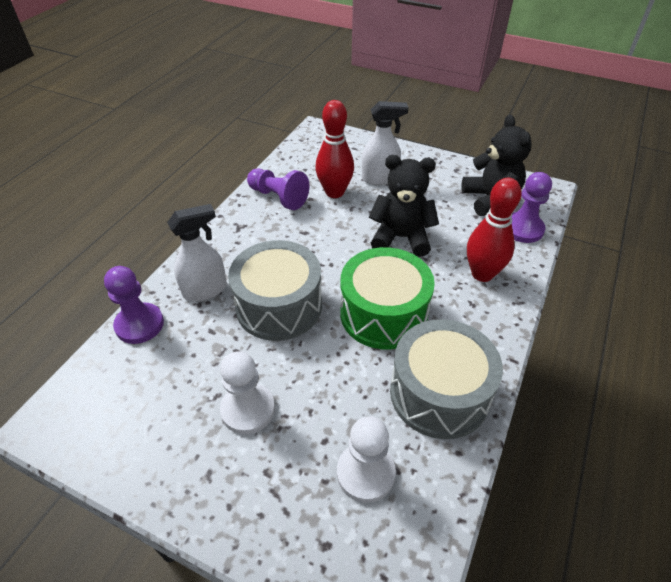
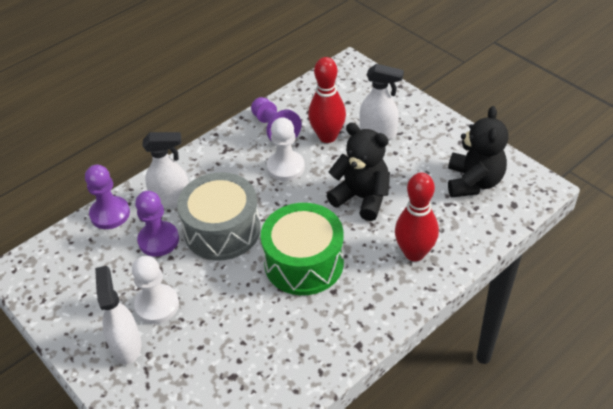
camera: 25 degrees right, 0 degrees up
white pawn [337,416,396,503] -> white pawn moved to [267,117,305,181]
grey drum [390,319,503,439] -> none
purple pawn [512,172,552,243] -> purple pawn moved to [135,191,179,257]
none -> white spray bottle [95,266,141,365]

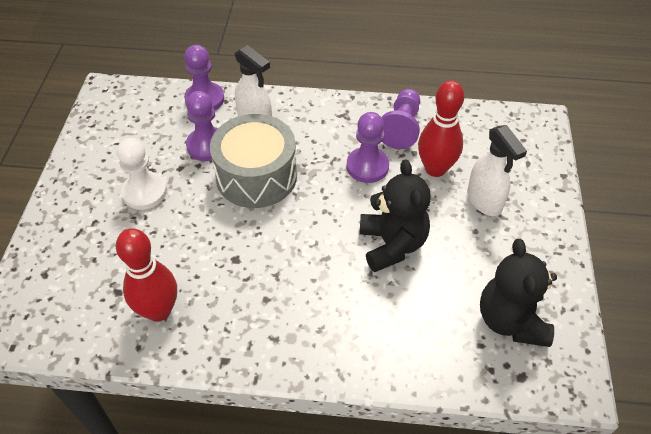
camera: 45 degrees right, 5 degrees up
white spray bottle [95,266,141,365] -> none
green drum [261,203,344,295] -> none
white pawn [267,117,305,181] -> purple pawn [347,112,389,183]
red bowling pin [395,173,439,261] -> red bowling pin moved to [116,228,177,322]
black teddy bear [448,106,508,197] -> black teddy bear turned 120 degrees clockwise [480,239,557,347]

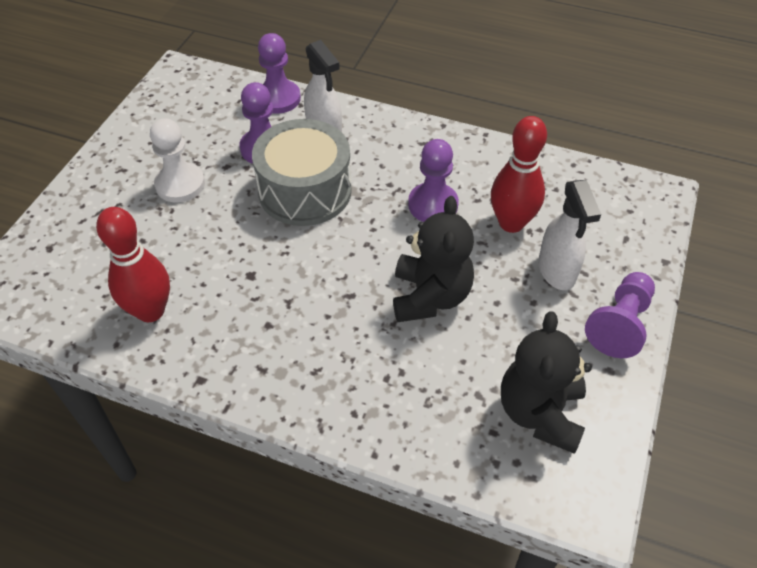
camera: 15 degrees right, 0 degrees up
purple pawn [382,89,420,149] -> purple pawn moved to [585,272,655,358]

